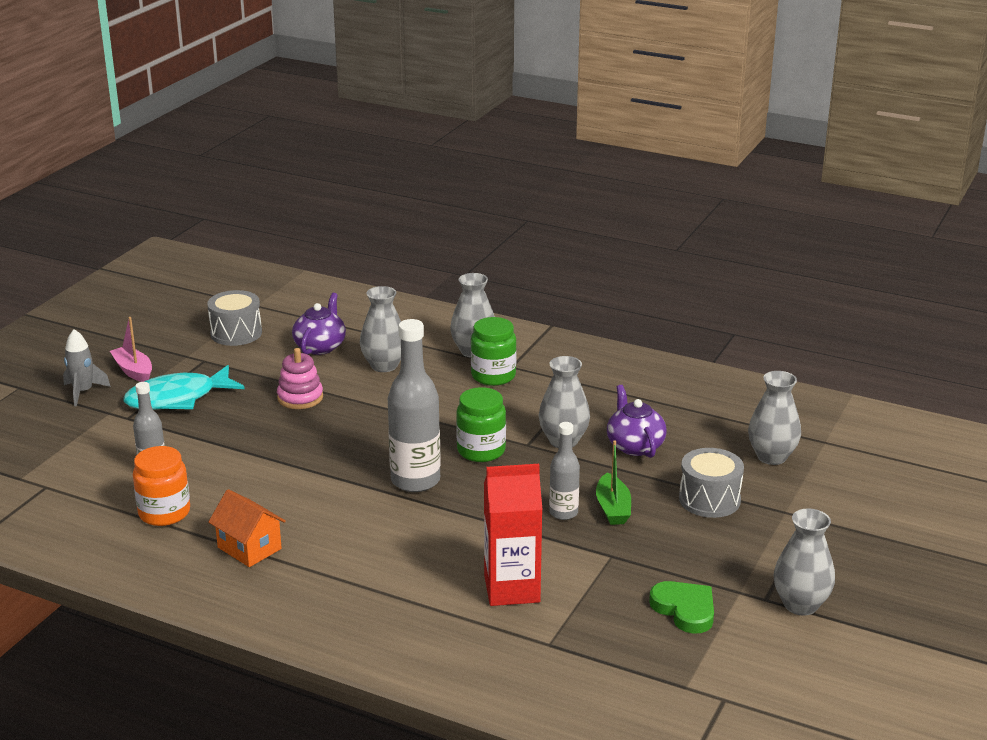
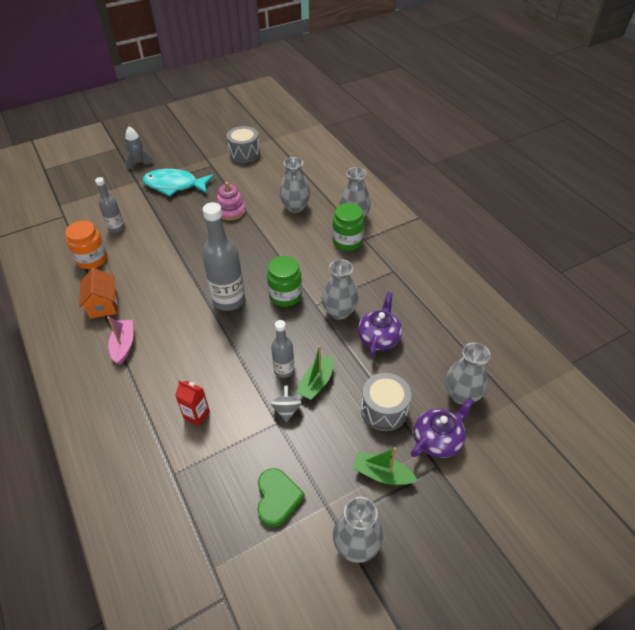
camera: 35 degrees right, 20 degrees up
pink boat [110,317,152,382] -> pink boat moved to [107,316,133,365]
purple teapot [292,293,346,355] -> purple teapot moved to [411,398,474,458]
red carton [484,464,542,606] -> red carton [175,380,210,426], size x0.54
none -> grey spinning top [271,386,302,423]
none -> green boat [353,447,417,485]

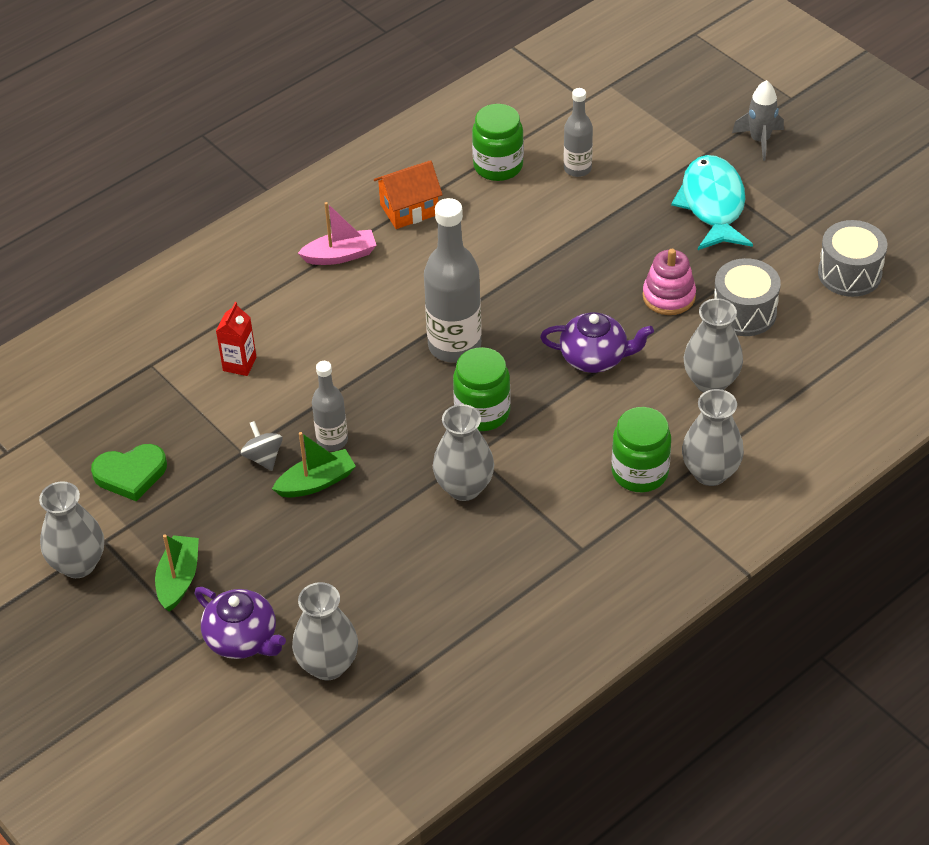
camera: 80 degrees right, 0 degrees up
orange jar [65,221,107,269] -> green jar [472,104,524,181]
grey spinning top [271,386,302,423] -> grey spinning top turned 105 degrees counterclockwise [241,421,283,471]
green boat [296,345,333,400] -> green boat turned 135 degrees clockwise [272,432,356,498]
purple teapot [358,292,402,357] -> purple teapot moved to [540,312,654,373]
grey drum [361,373,411,431] -> grey drum moved to [714,258,781,336]

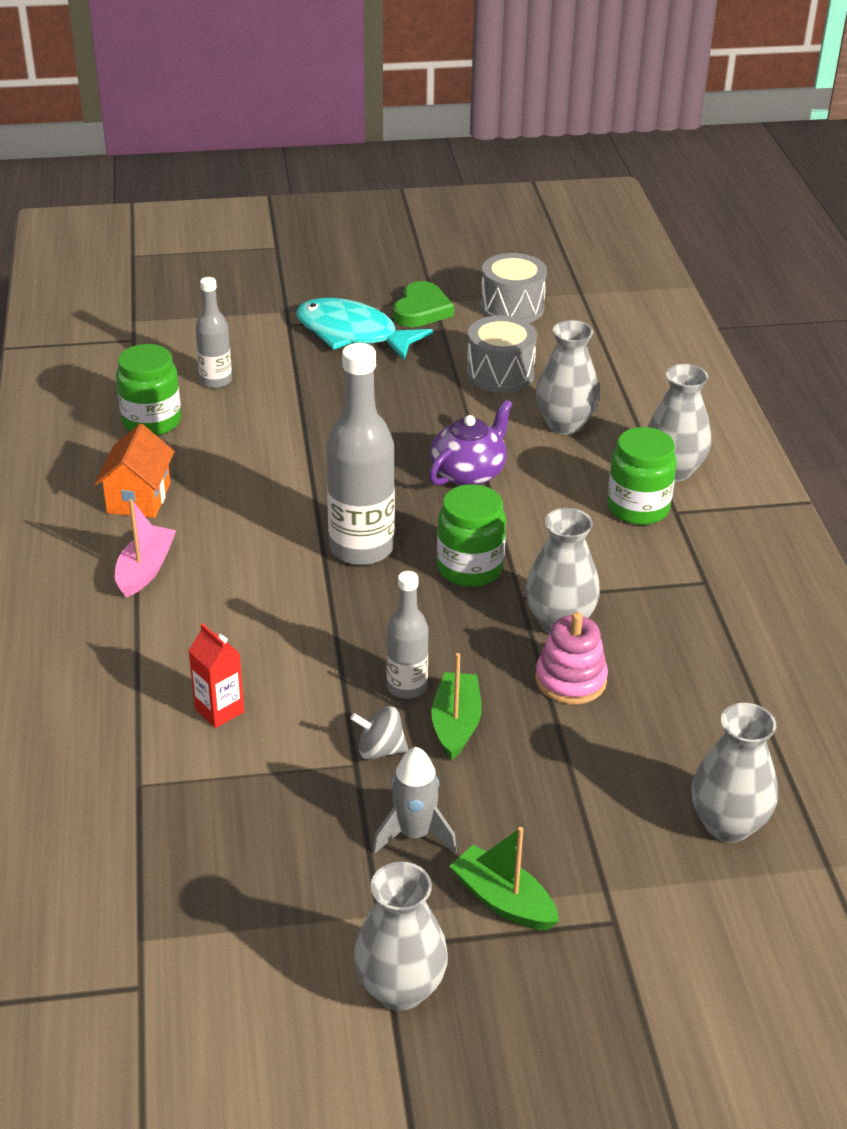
camera: 60 degrees left, 10 degrees down
green heart [91,444,167,501] -> green heart moved to [393,281,454,327]
purple teapot [194,587,286,659] -> none
pink stacking toy [643,249,696,315] -> pink stacking toy moved to [535,612,608,704]
grey rocket [732,80,784,161] -> grey rocket moved to [372,747,457,854]

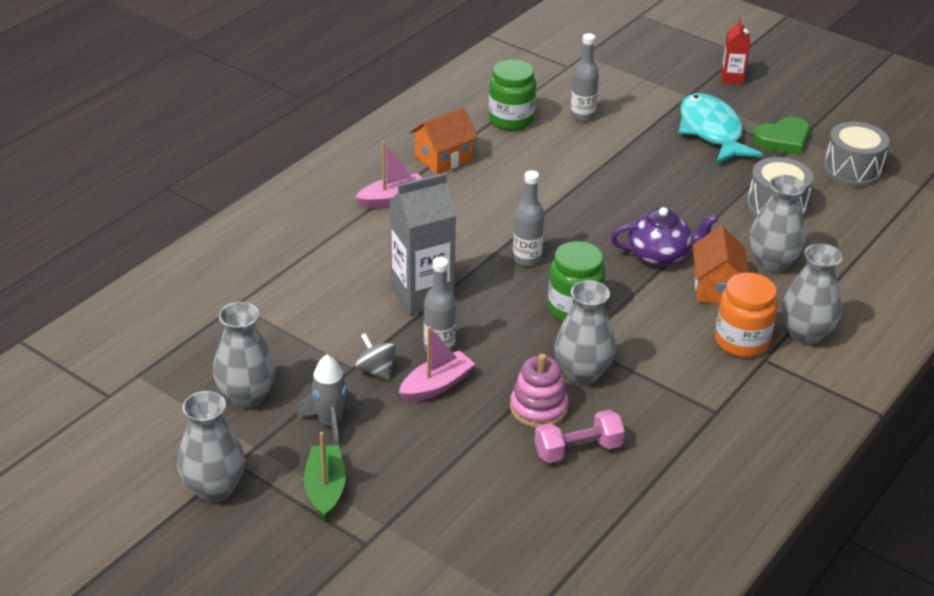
camera: 45 degrees right, 0 degrees up
red carton [188,623,244,728] -> red carton moved to [721,18,750,84]
grey bottle [326,343,395,565] -> grey bottle [513,170,544,267], size x0.56
green boat [431,653,481,760] -> pink boat [399,326,475,402]
green jar [607,427,677,525] -> orange jar [715,273,778,358]
grey vase [692,703,778,843] -> grey vase moved to [213,302,276,408]
none -> grey carton [389,173,456,315]
none -> pink dumbbell [534,410,625,463]
none -> orange house [692,226,749,303]

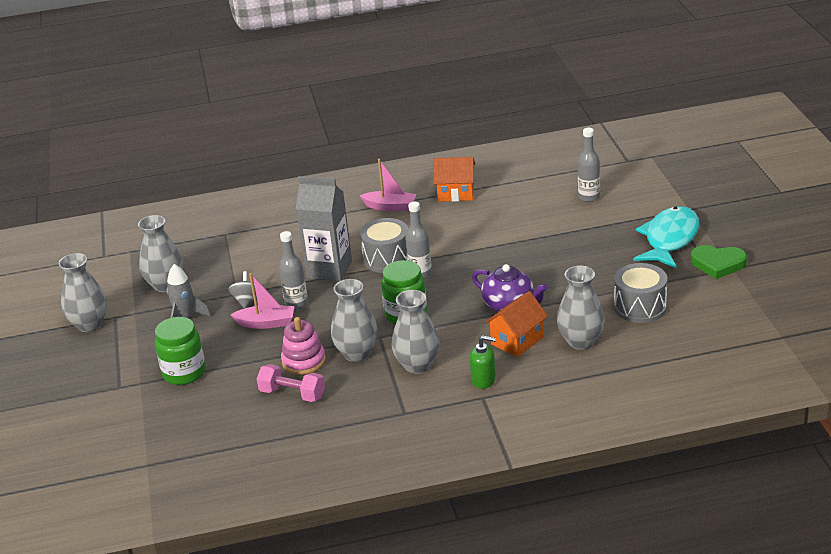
camera: 45 degrees right, 5 degrees down
green boat [304,432,346,520] -> none
green jar [489,60,536,131] -> green jar moved to [155,317,206,385]
orange jar [715,273,778,358] -> green soap dispenser [470,335,496,389]
red carton [721,18,750,84] -> none
grey vase [782,243,843,345] -> grey vase moved to [392,290,440,374]
grey drum [824,122,889,187] -> grey drum moved to [360,218,408,273]

